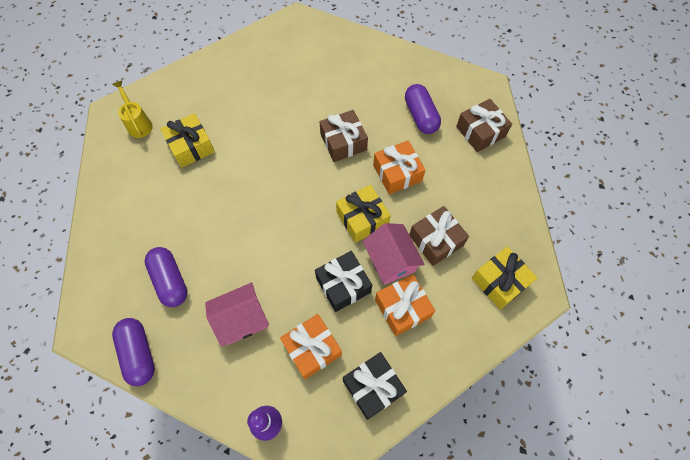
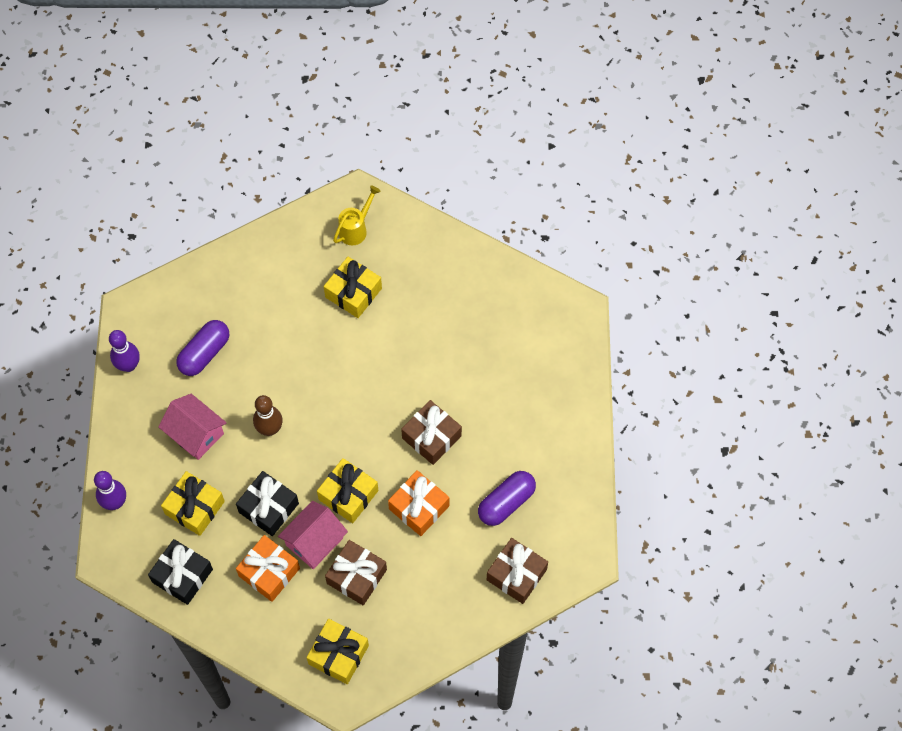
camera: 65 degrees right, 0 degrees up
purple capsule [112,318,155,386] -> purple bowling pin [109,330,140,372]
orange gift [280,314,342,379] -> yellow gift [161,471,225,536]
none -> brown bowling pin [253,395,283,436]

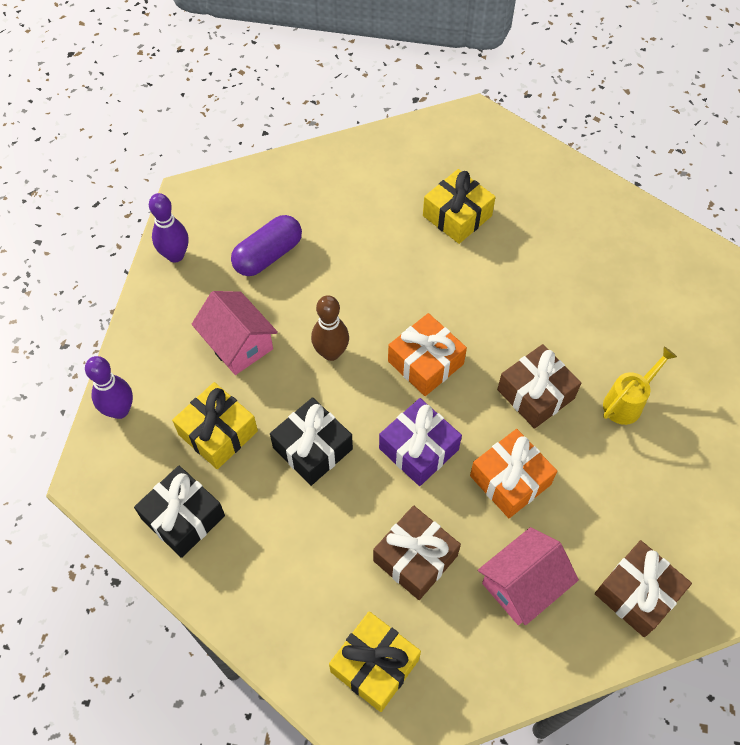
camera: 10 degrees right, 5 degrees down
orange gift [236,535,300,602] -> orange gift moved to [388,313,467,396]
pink house [278,501,348,569] -> pink house moved to [478,527,579,625]
yellow gift [317,458,378,523] -> purple gift [379,398,462,486]
yellow watering can [333,185,381,245] -> yellow watering can moved to [603,347,677,425]
purple capsule [478,471,536,526] -> none

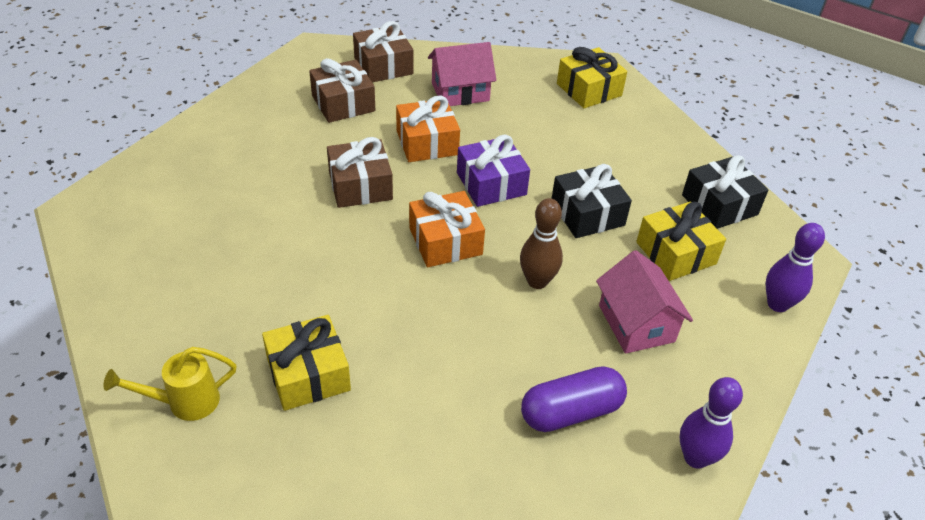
camera: 160 degrees left, 15 degrees down
brown gift [373,505,461,600] -> brown gift moved to [309,58,375,123]
yellow watering can [603,347,677,425] -> yellow watering can moved to [103,347,236,421]

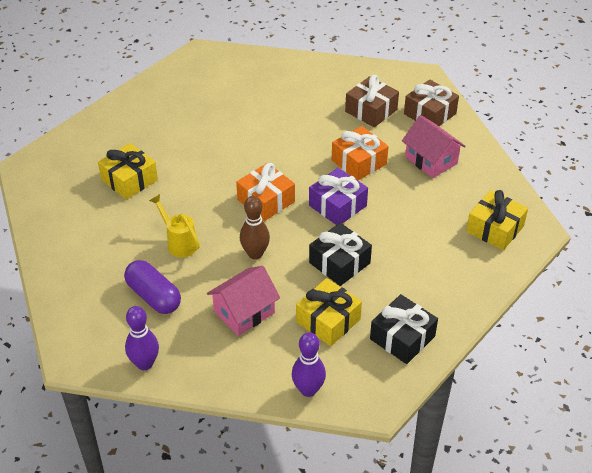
camera: 70 degrees right, 0 degrees up
yellow watering can [103,347,236,421] -> yellow watering can moved to [149,194,200,257]
brown gift [327,137,393,208] -> none

